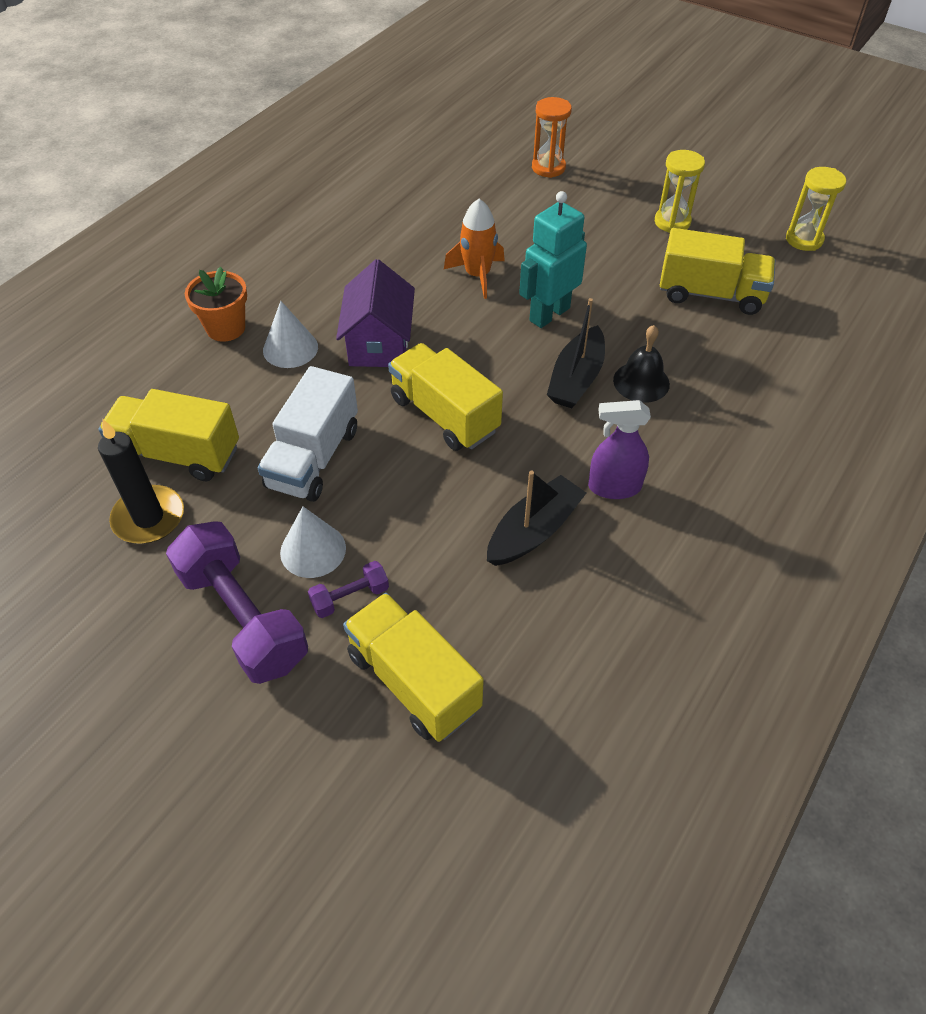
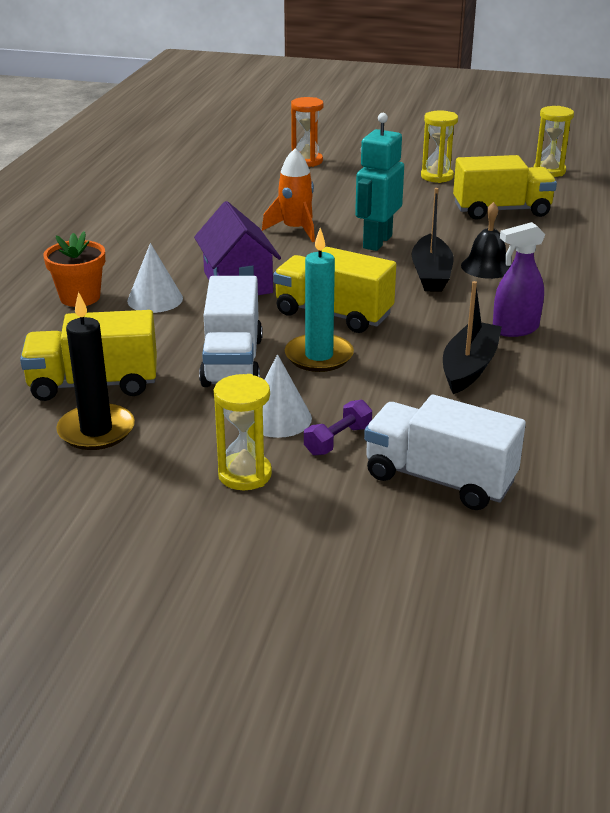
camera: 20 degrees left, 20 degrees down
purple dumbbell [166,521,308,684] -> yellow hourglass [214,374,272,490]
yellow truck [343,593,484,742] -> white truck [364,395,526,510]
none -> turquoise candle [285,228,354,372]

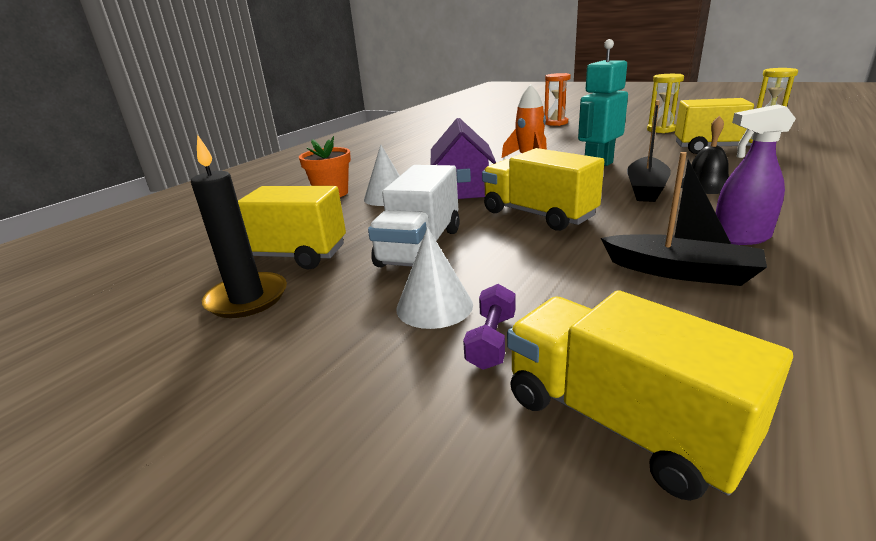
camera: 20 degrees right, 5 degrees down
yellow hourglass [214,374,272,490] -> none
turquoise candle [285,228,354,372] -> none
purple dumbbell [304,400,372,455] -> purple dumbbell turned 45 degrees counterclockwise [463,284,515,370]
white truck [364,395,526,510] -> yellow truck [507,290,793,501]
black boat [443,281,502,394] -> black boat turned 75 degrees clockwise [601,152,767,286]

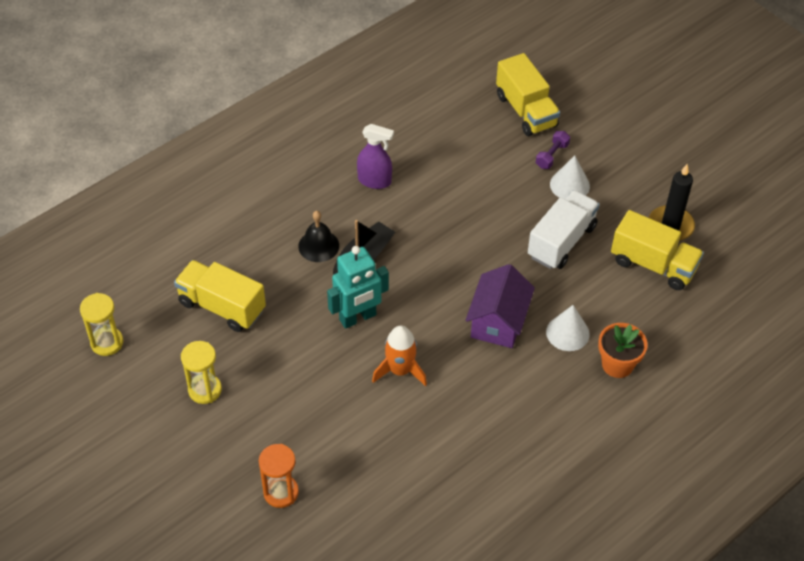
camera: 165 degrees left, 25 degrees up
yellow truck [482,148,604,231] -> none
black boat [601,152,767,286] -> none

